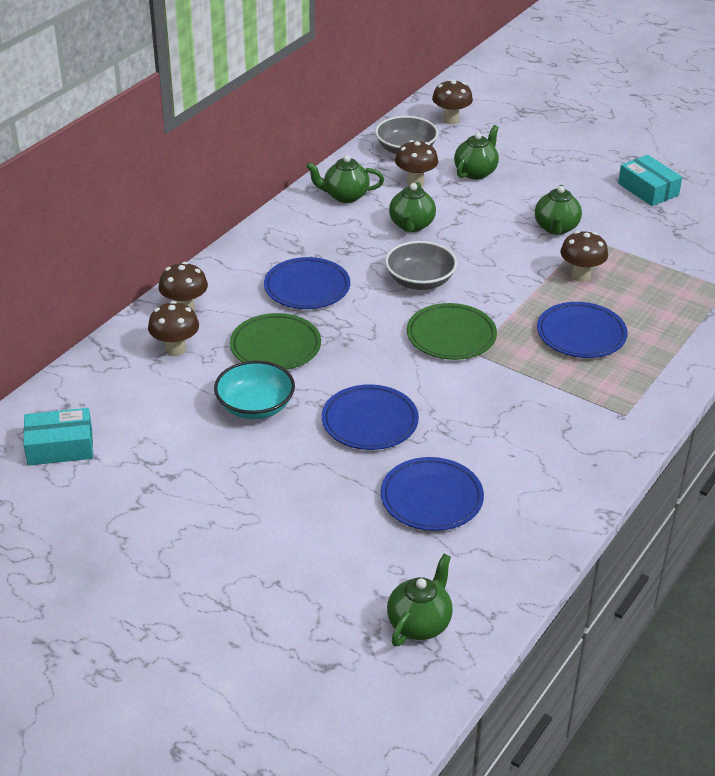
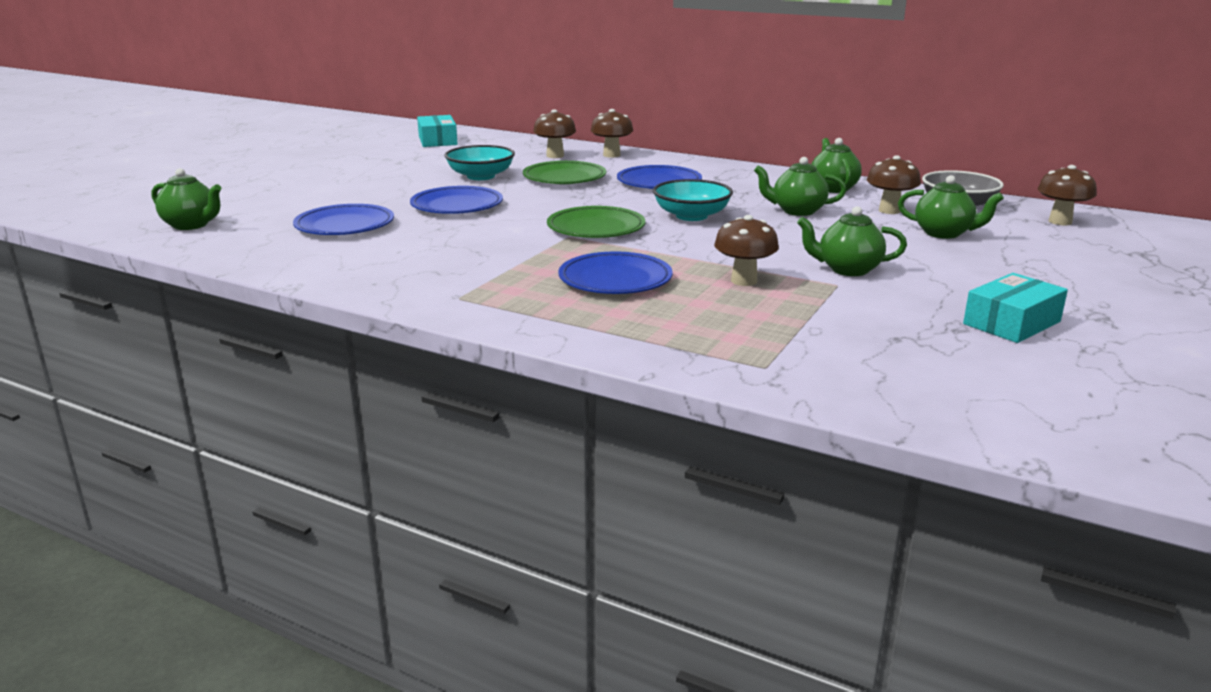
camera: 85 degrees right, 15 degrees down
grey bowl [385,241,457,290] -> turquoise bowl [653,179,733,221]

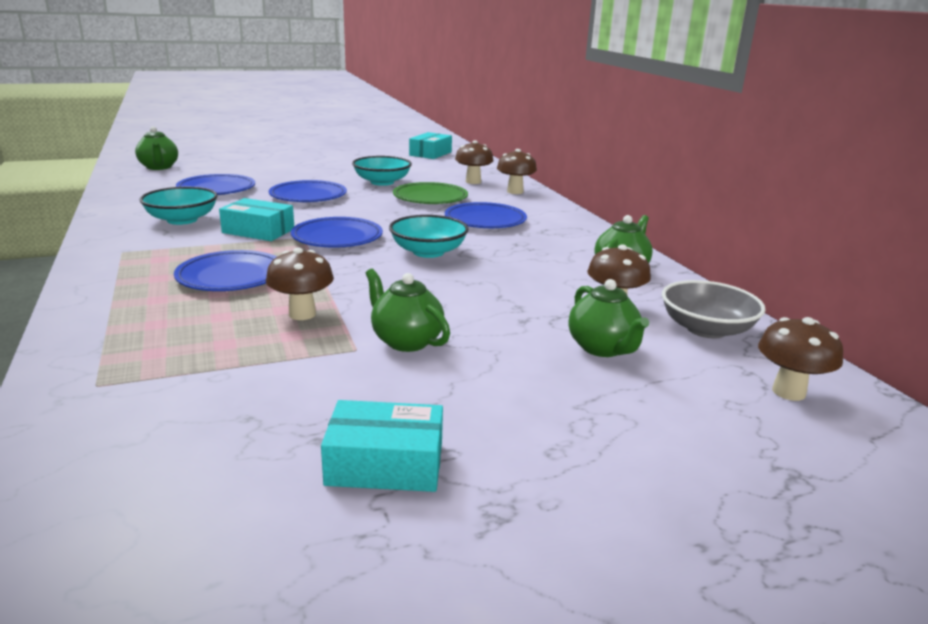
camera: 40 degrees right, 0 degrees up
green plate [547,206,645,238] -> blue plate [291,217,383,248]
green teapot [754,157,847,216] -> none
none -> turquoise bowl [139,187,217,225]
none -> turquoise box [219,198,294,241]

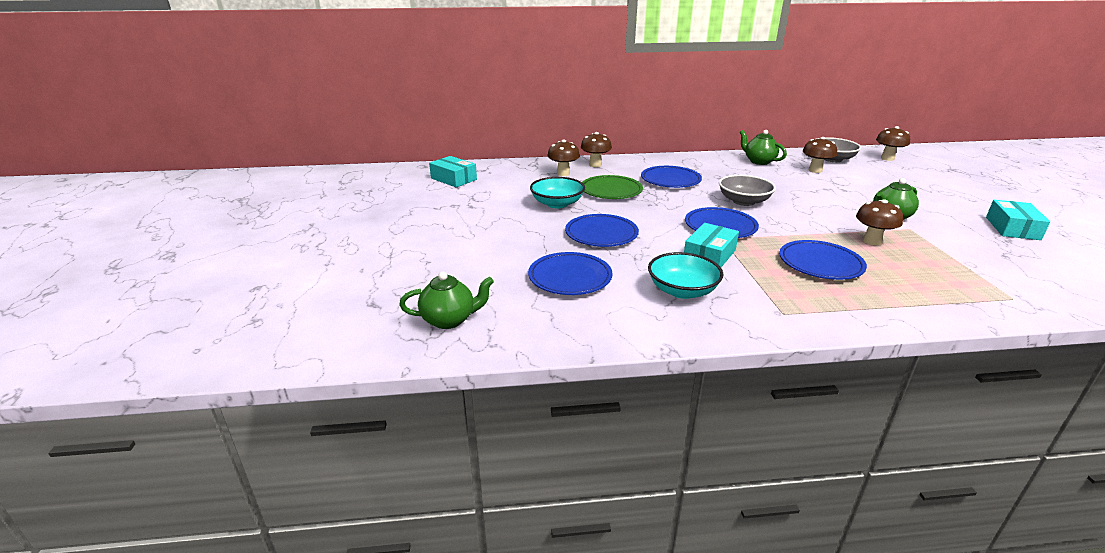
camera: 75 degrees left, 5 degrees up
turquoise bowl [389,215,469,258] -> grey bowl [719,175,776,206]
green teapot [569,279,649,357] -> none

